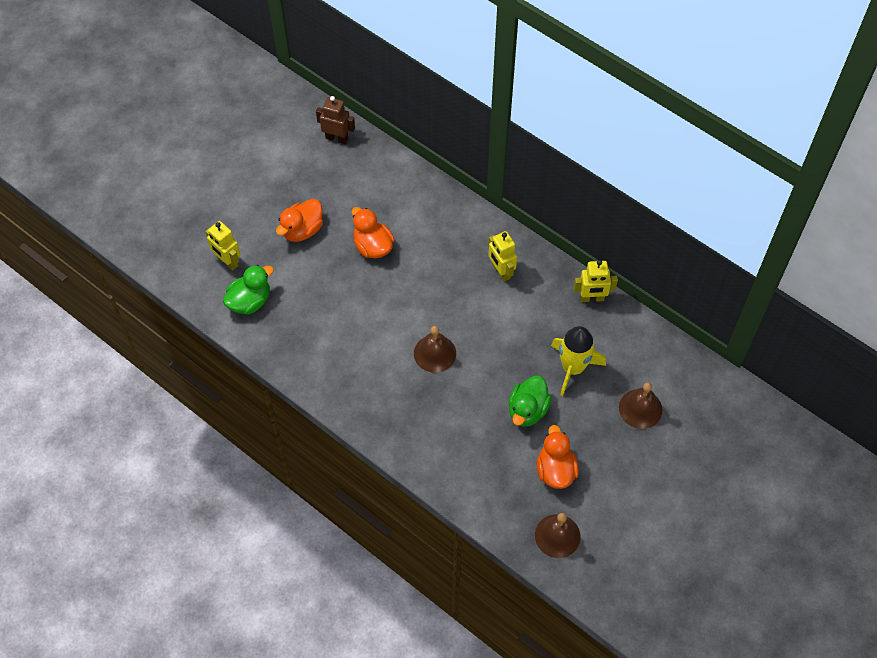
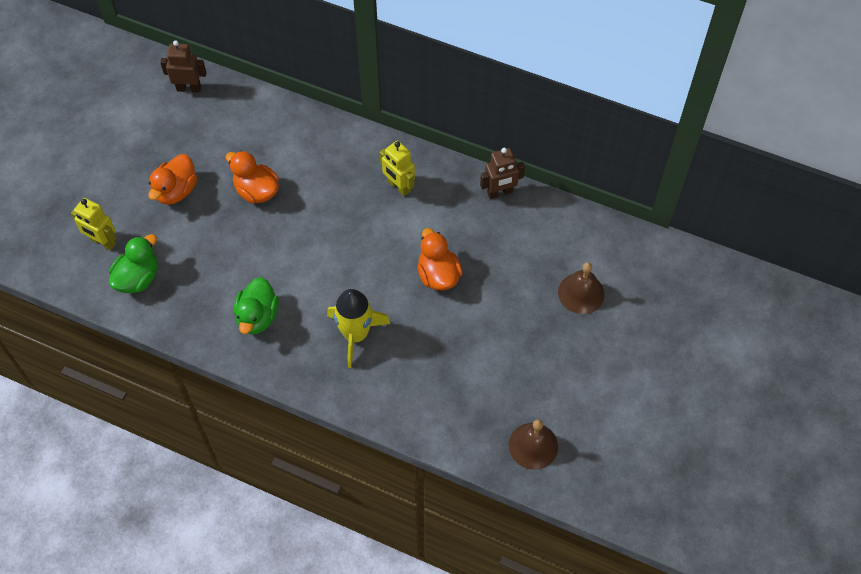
camera: 15 degrees left, 0 degrees up
brown bell [414,326,456,373] -> none
green duck [509,376,551,427] -> green duck moved to [234,277,279,334]
orange duck [537,425,579,489] -> orange duck moved to [417,228,463,290]
yellow rocket [551,326,606,396] -> yellow rocket moved to [327,289,390,368]
yellow robot [574,260,618,302] -> brown robot [480,148,525,199]

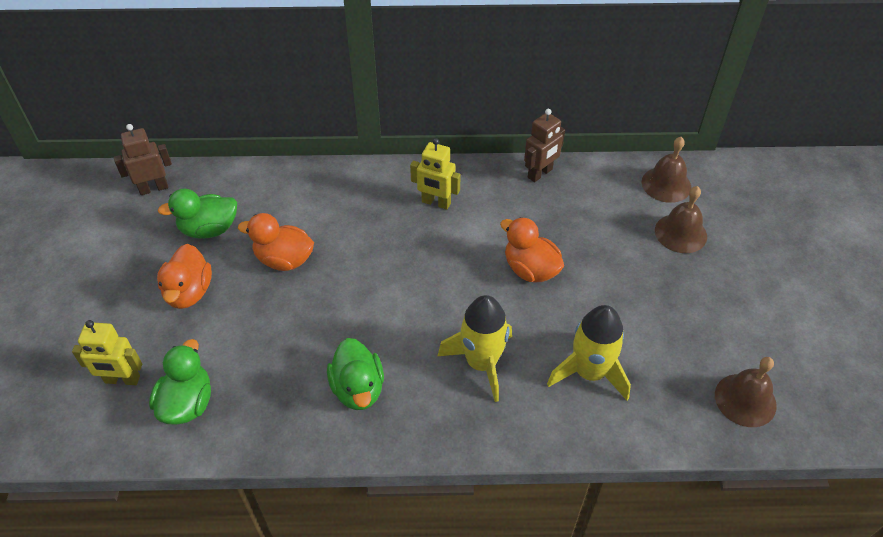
camera: 25 degrees left, 10 degrees down
none -> green duck [158,189,237,239]
none -> yellow rocket [547,305,631,400]
none -> brown bell [642,137,691,203]

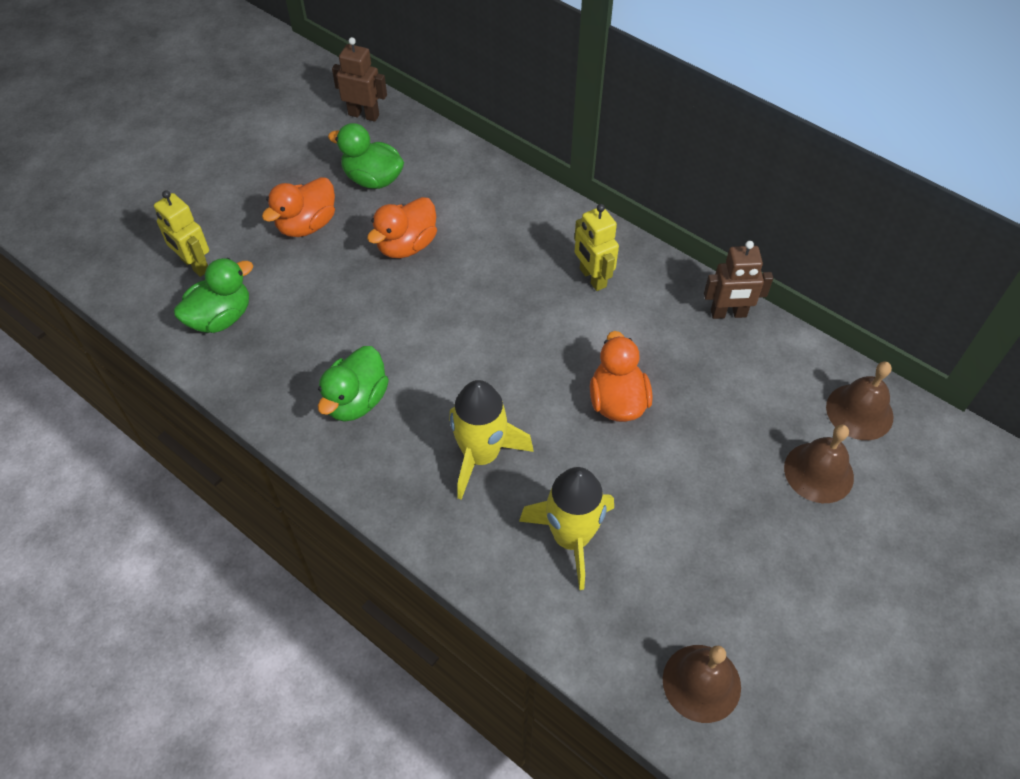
camera: 40 degrees right, 5 degrees up
orange duck [238,213,314,271] -> orange duck turned 105 degrees counterclockwise [367,197,437,258]

